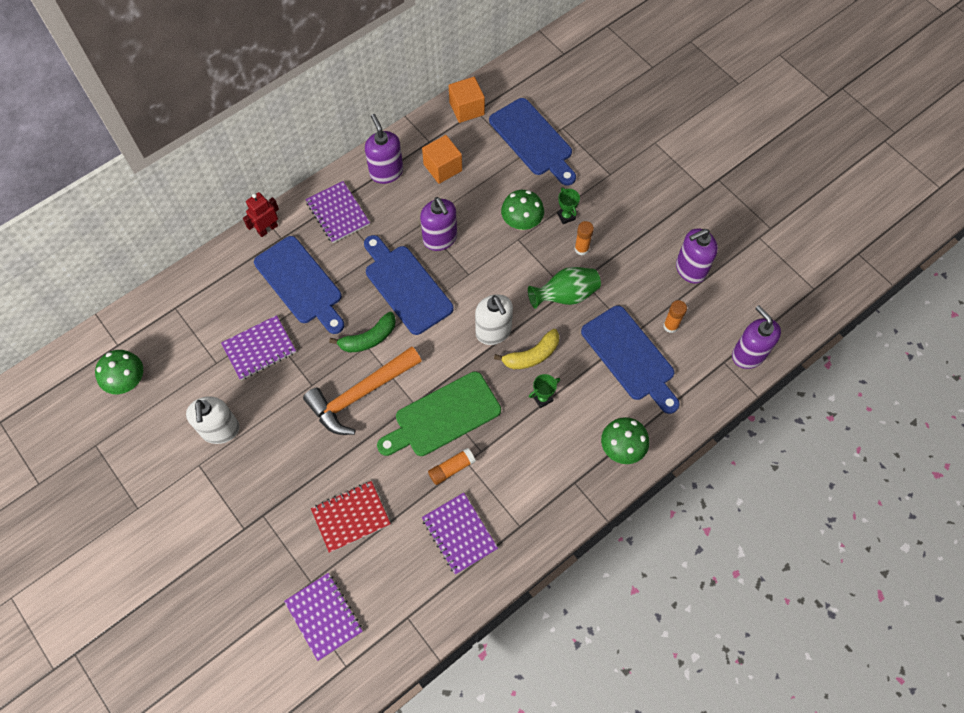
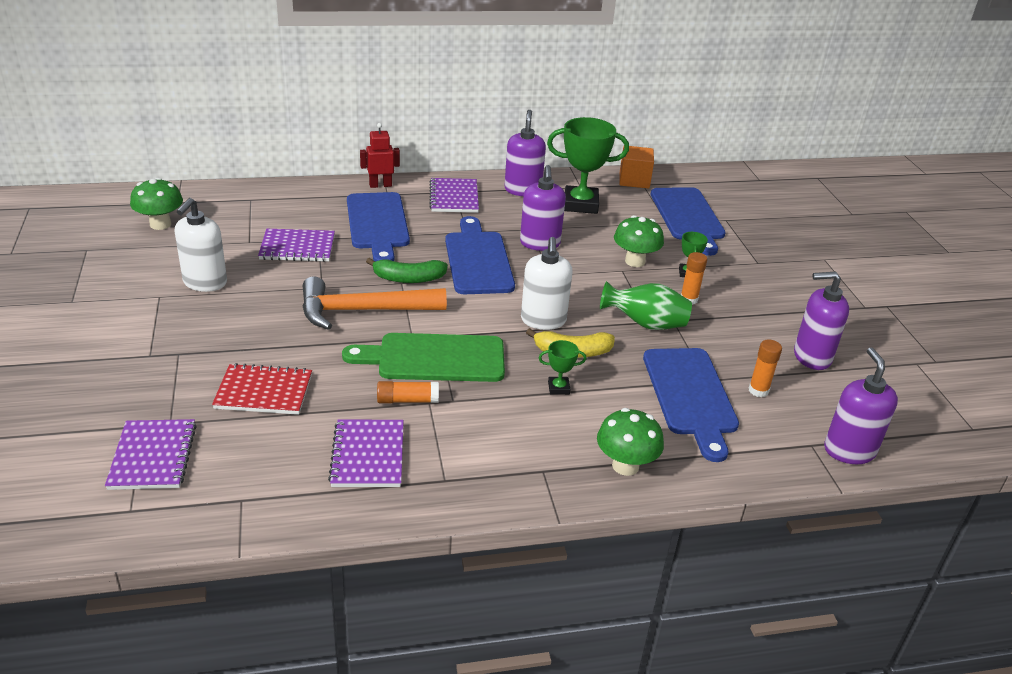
camera: 25 degrees right, 30 degrees down
orange cube [422,135,462,184] -> green trophy [547,117,629,214]

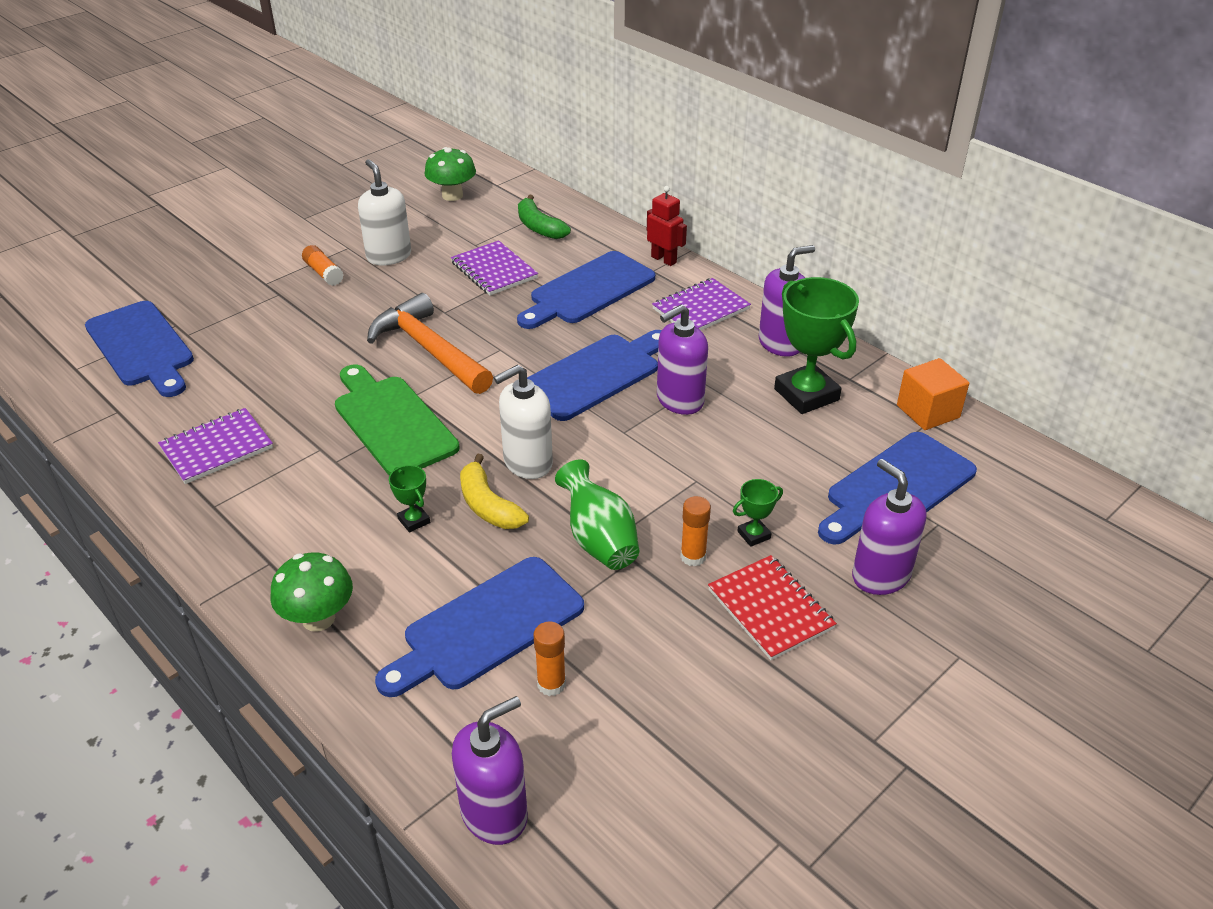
camera: 60 degrees right, 5 degrees up
purple notebook [105,419,197,490] -> blue cutting board [85,301,194,397]
white soap dispenser [175,198,227,292] -> white soap dispenser turned 75 degrees clockwise [358,159,411,266]
red notebook [212,363,312,415] -> red notebook moved to [708,555,837,660]
green banana [366,258,448,283] -> green banana moved to [518,194,571,239]
orange glue stick [377,381,439,403] -> orange glue stick moved to [302,245,344,286]
green mushroom [614,215,664,267] -> none
purple soap dispenser [794,271,849,370] -> purple soap dispenser moved to [852,459,927,595]

